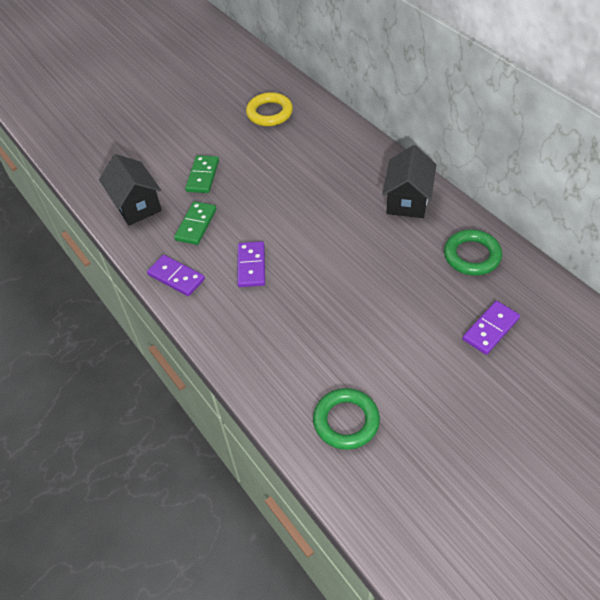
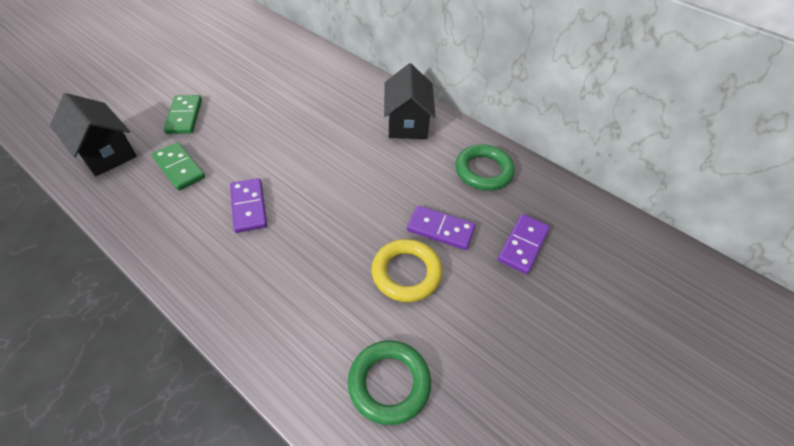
camera: 20 degrees left, 0 degrees up
purple domino [147,255,205,296] -> purple domino moved to [407,205,475,250]
green domino [174,201,216,245] -> green domino turned 45 degrees counterclockwise [152,142,205,190]
yellow ring [246,92,293,126] -> yellow ring moved to [371,239,442,302]

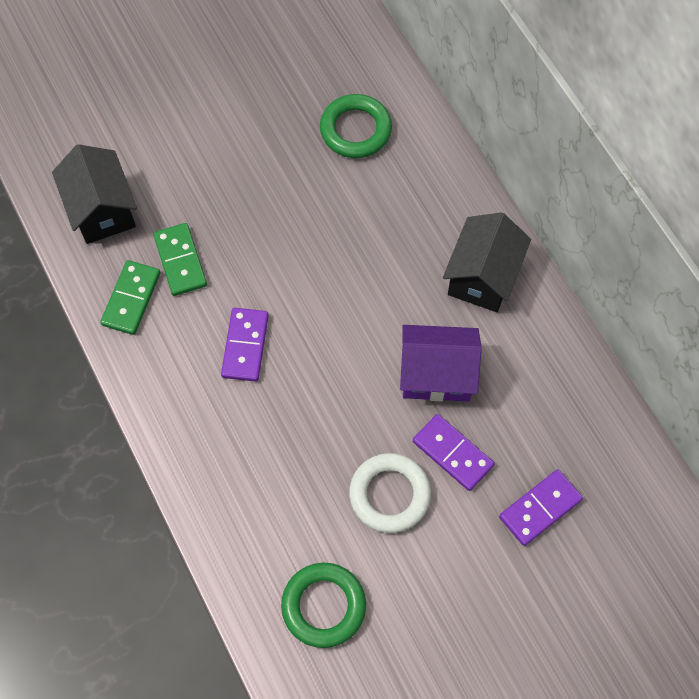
camera: 25 degrees right, 15 degrees up
green domino [164,95,202,134] -> green domino moved to [100,260,161,335]
yellow ring [371,239,442,302] -> white ring [349,453,431,533]
green ring [455,144,515,191] -> green ring moved to [320,94,392,158]
none -> purple house [400,325,482,402]

